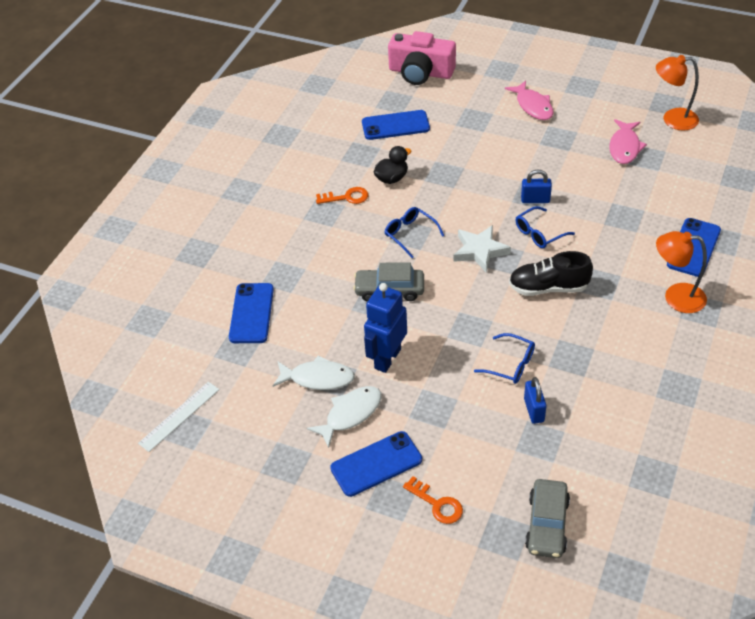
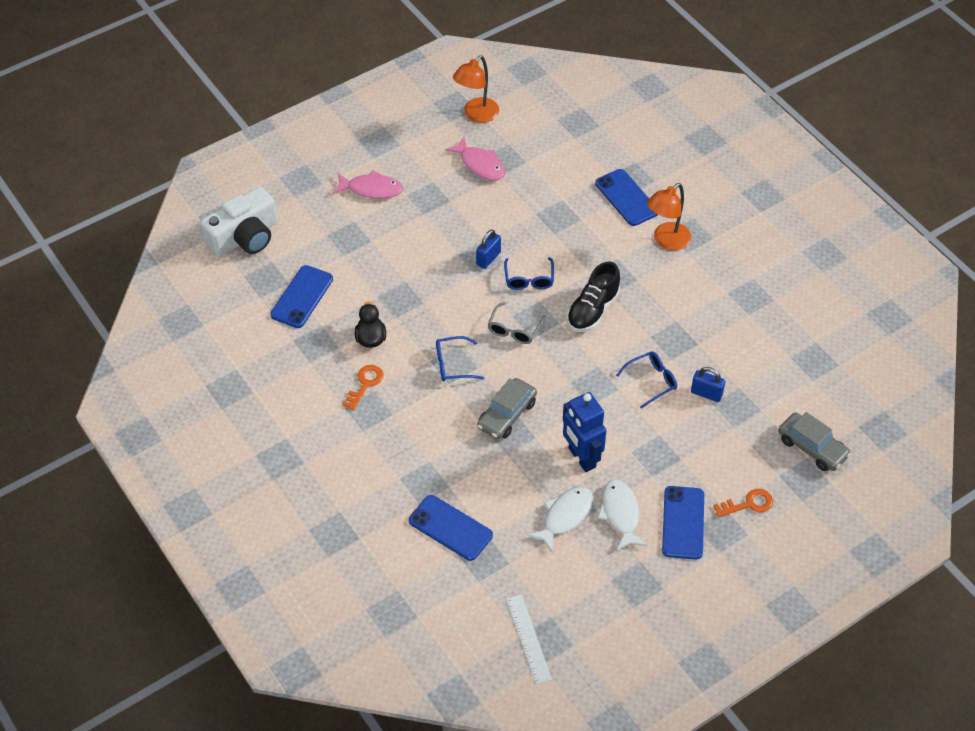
camera: 60 degrees left, 5 degrees up
pink camera [388,31,456,85] -> white camera [200,187,277,257]
white star [453,225,511,272] -> grey glasses [487,302,546,344]

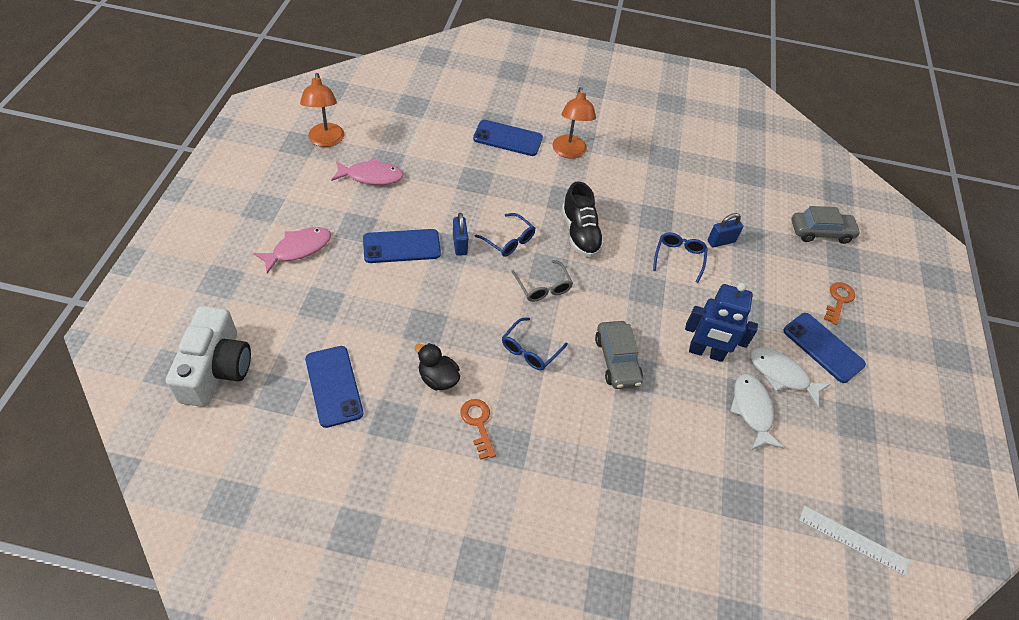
camera: 50 degrees left, 0 degrees up
blue phone [409,495,493,561] -> blue phone moved to [363,229,441,263]

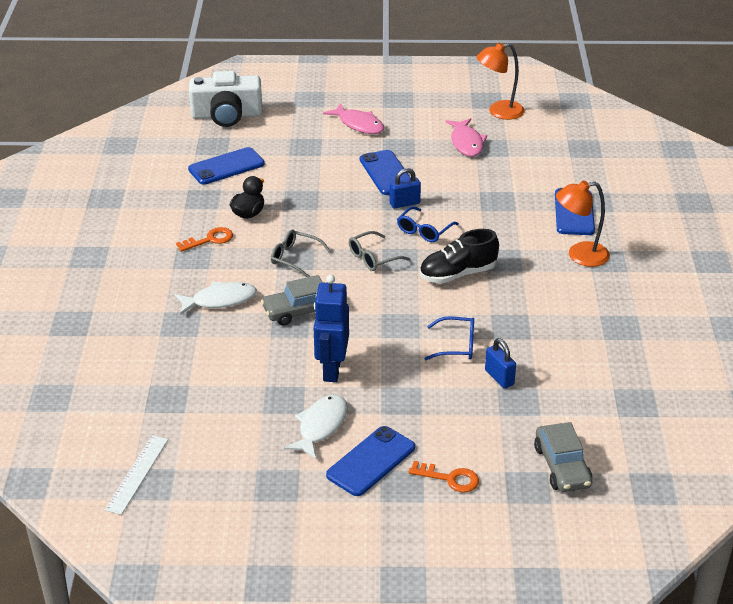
camera: 85 degrees right, 15 degrees down
blue glasses [502,317,568,370] -> grey glasses [271,230,331,277]
white fish [730,374,784,450] -> white fish moved to [174,282,257,315]

